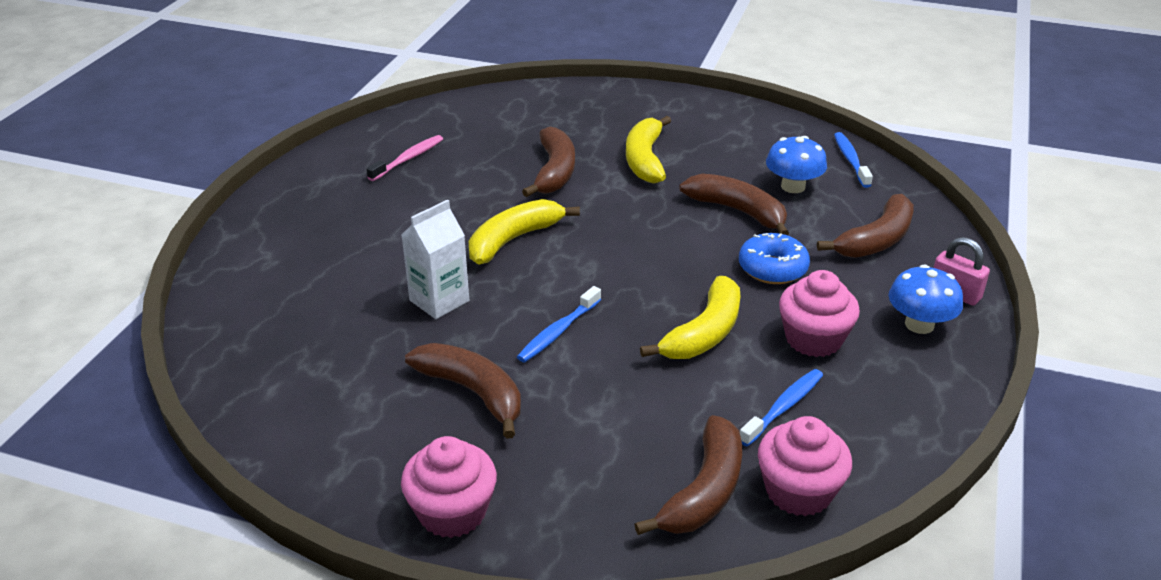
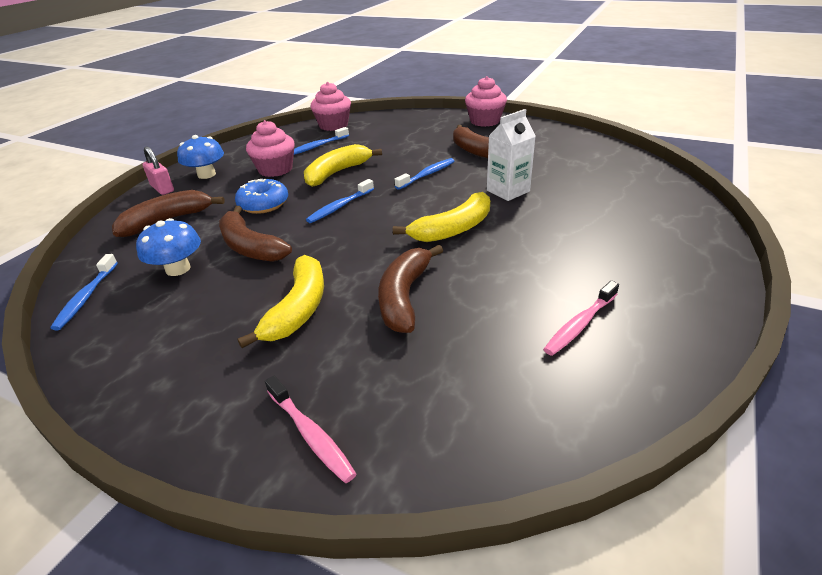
camera: 170 degrees left, 0 degrees up
brown banana [634,415,742,535] -> none
none -> pink toothbrush [265,376,356,483]
none -> blue toothbrush [306,179,374,223]

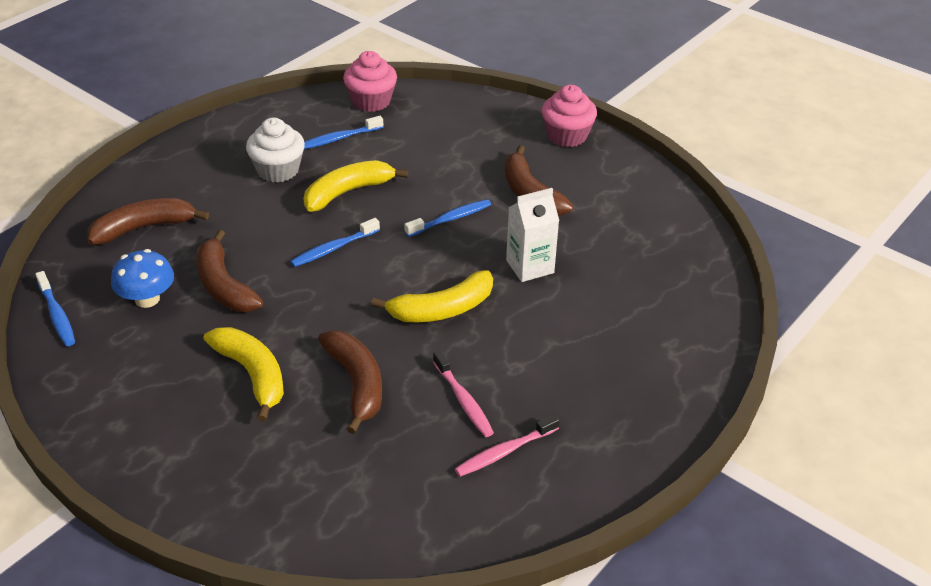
camera: 10 degrees right, 5 degrees up
blue toothbrush [50,254,118,331] -> blue toothbrush turned 45 degrees counterclockwise [35,271,75,346]
pink padlock [143,146,174,195] -> none
blue mushroom [177,135,224,179] -> none
blue donut [235,178,288,214] -> none
yellow banana [238,255,324,348] -> yellow banana turned 60 degrees counterclockwise [203,327,284,422]
pink cupcake [246,120,295,177] -> white cupcake [246,118,305,183]
pink toothbrush [265,376,356,483] -> pink toothbrush moved to [433,350,494,437]
brown banana [378,245,443,333] -> brown banana turned 135 degrees clockwise [318,330,382,434]

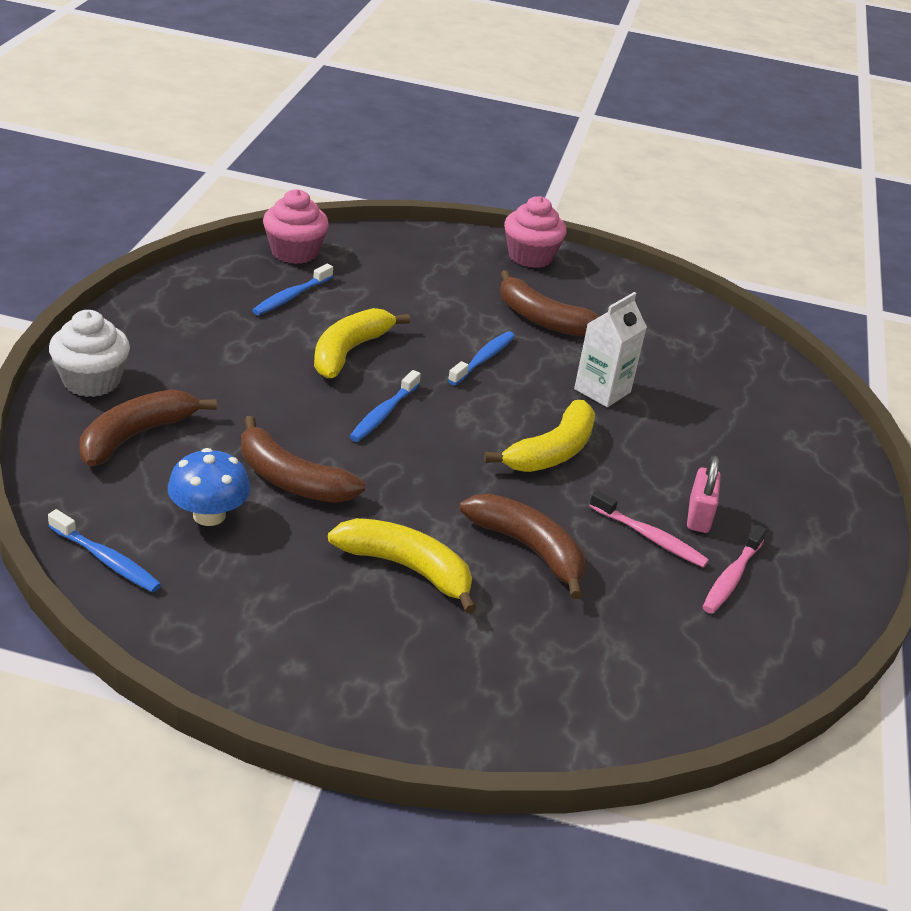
camera: 30 degrees left, 5 degrees down
white cupcake [246,118,305,183] -> white cupcake moved to [49,310,130,397]
none -> pink padlock [687,456,721,533]

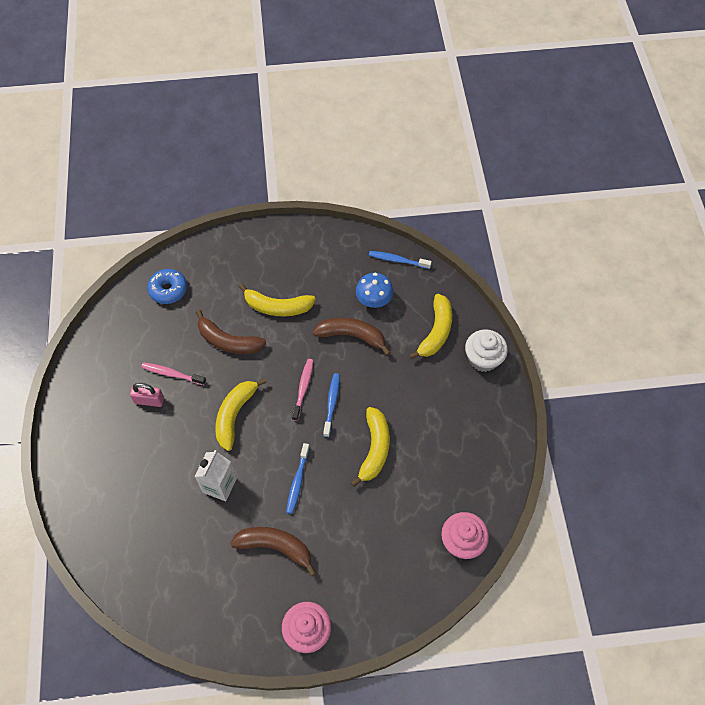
camera: 165 degrees right, 25 degrees up
brown banana [80,389,216,467] -> yellow banana [409,294,452,360]
blue toothbrush [252,264,333,315] -> none
pink padlock [687,456,721,533] -> pink padlock turned 75 degrees counterclockwise [130,383,164,407]
pink toothbrush [703,525,767,614] -> pink toothbrush moved to [292,359,314,421]
none -> blue donut [147,269,187,304]

